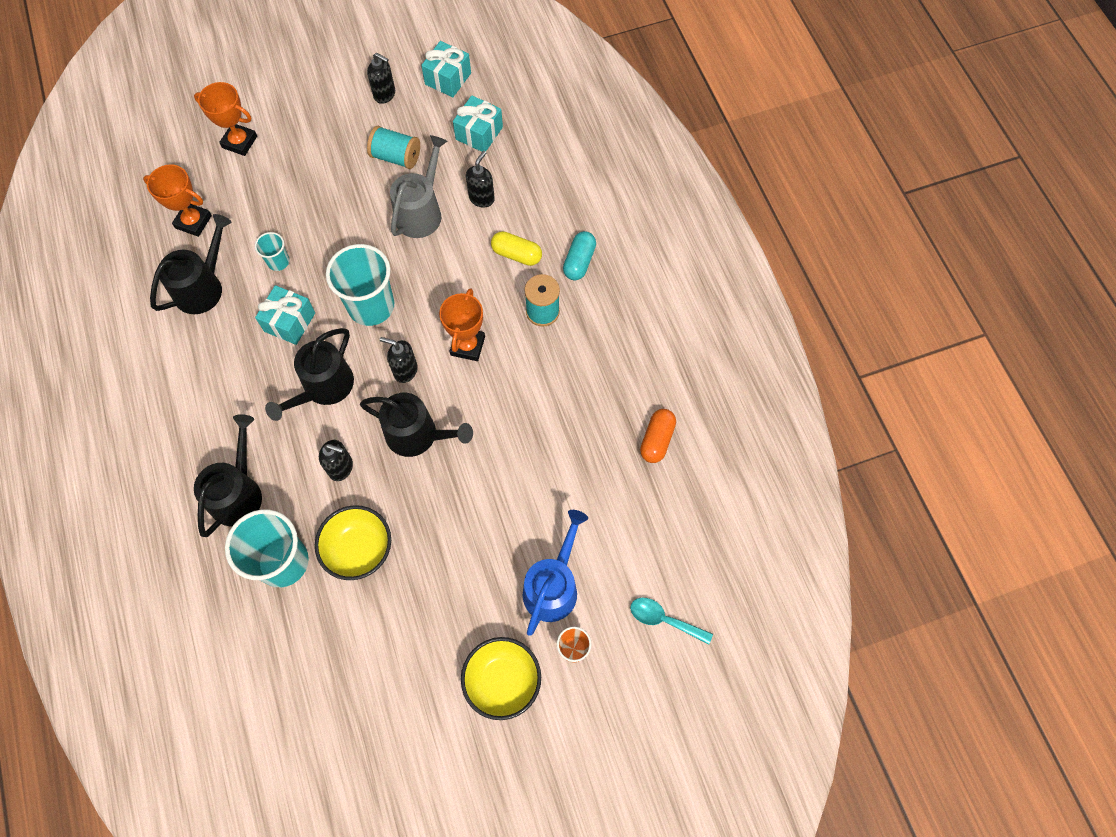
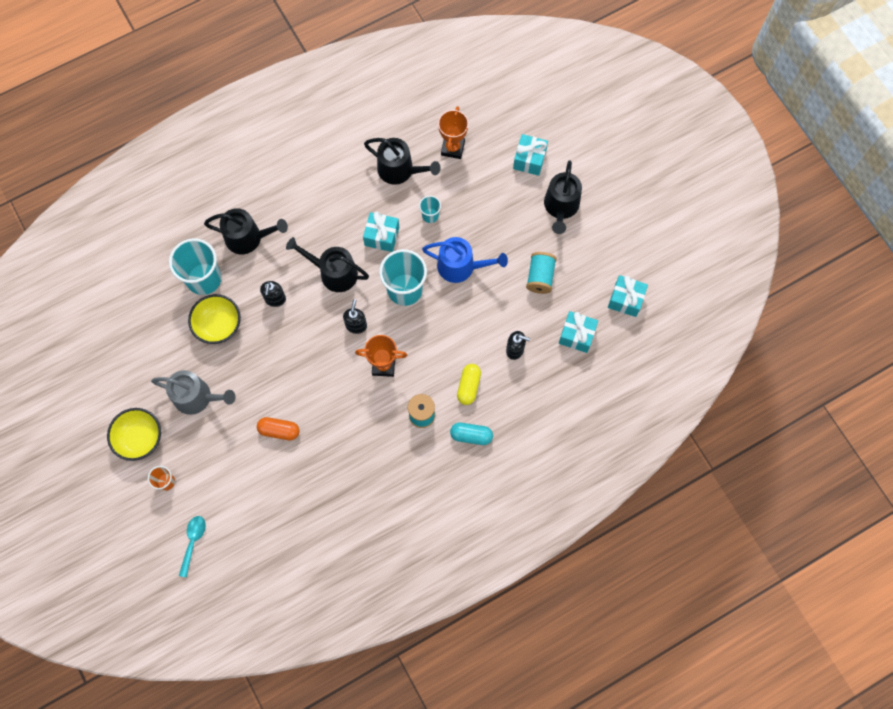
camera: 80 degrees right, 5 degrees up
orange trophy [194,82,257,156] -> turquoise gift [513,134,548,176]
black watering can [360,393,473,457] -> black watering can moved to [544,160,582,234]
black soap dispenser [367,53,395,104] -> none
grey watering can [390,135,447,238] -> grey watering can moved to [151,370,236,415]
blue watering can [523,510,588,636] -> blue watering can moved to [422,237,508,283]
orange capsule [640,409,676,463] -> orange capsule moved to [257,417,300,440]

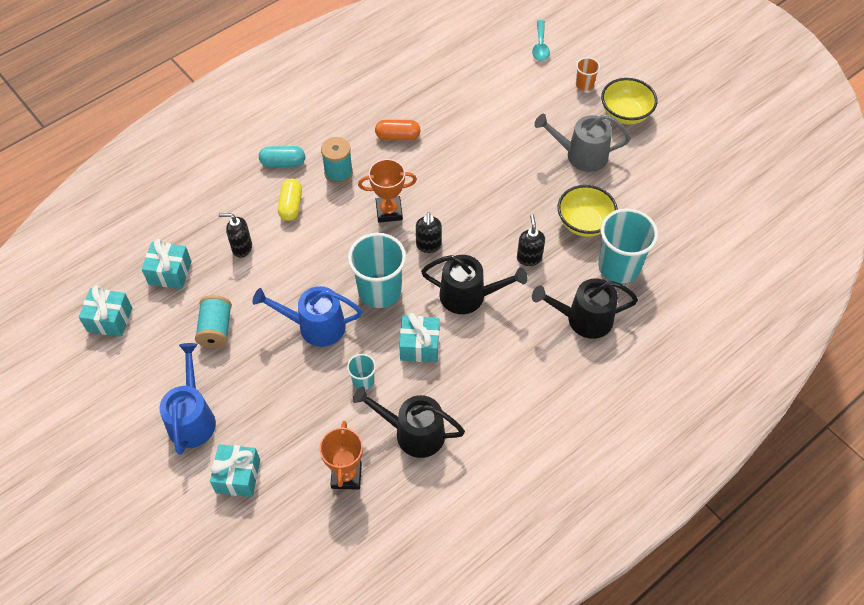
camera: 170 degrees right, 15 degrees down
orange capsule [257,417,300,440] -> orange capsule moved to [375,120,420,140]
black watering can [544,160,582,234] -> blue watering can [159,343,216,455]

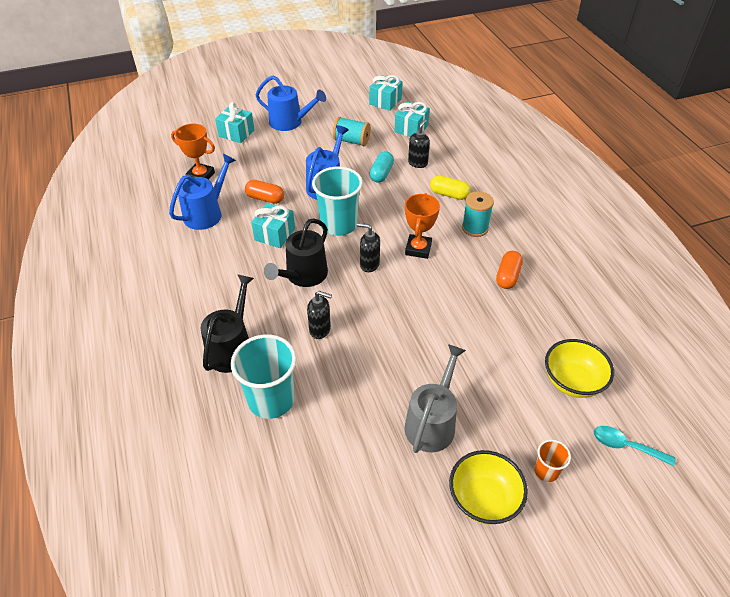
camera: 110 degrees right, 10 degrees down
turquoise capsule [259,146,305,167] -> turquoise capsule moved to [369,151,394,183]
turquoise cup [347,354,376,390] -> orange capsule [245,180,284,204]
black watering can [353,386,465,458] -> blue watering can [169,154,236,230]
yellow bowl [558,185,618,237] -> yellow bowl moved to [545,339,614,398]

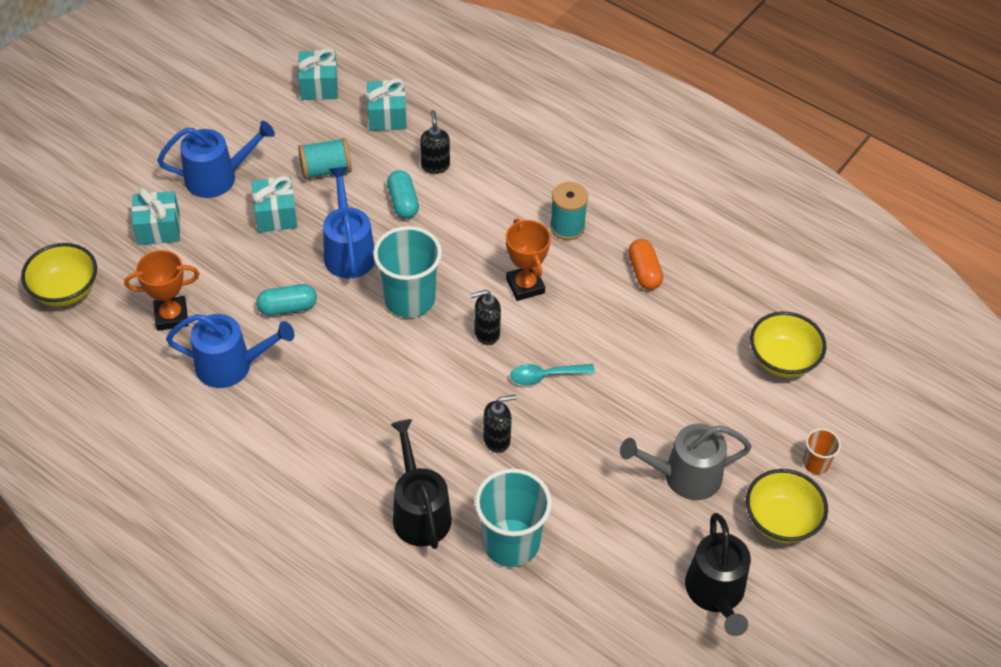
camera: 35 degrees left, 5 degrees up
blue watering can [169,154,236,230] -> blue watering can turned 90 degrees clockwise [166,314,294,388]
orange capsule [245,180,284,204] -> turquoise capsule [257,284,317,316]
turquoise gift [251,203,295,248] -> turquoise gift moved to [252,176,297,232]
black watering can [264,218,328,287] -> black watering can moved to [685,513,751,636]
grey watering can [405,344,466,453] -> grey watering can turned 90 degrees counterclockwise [620,424,752,500]
yellow capsule [430,175,471,200] -> none
turquoise spoon [594,426,676,466] -> turquoise spoon moved to [510,364,595,385]
none -> yellow bowl [21,243,97,307]

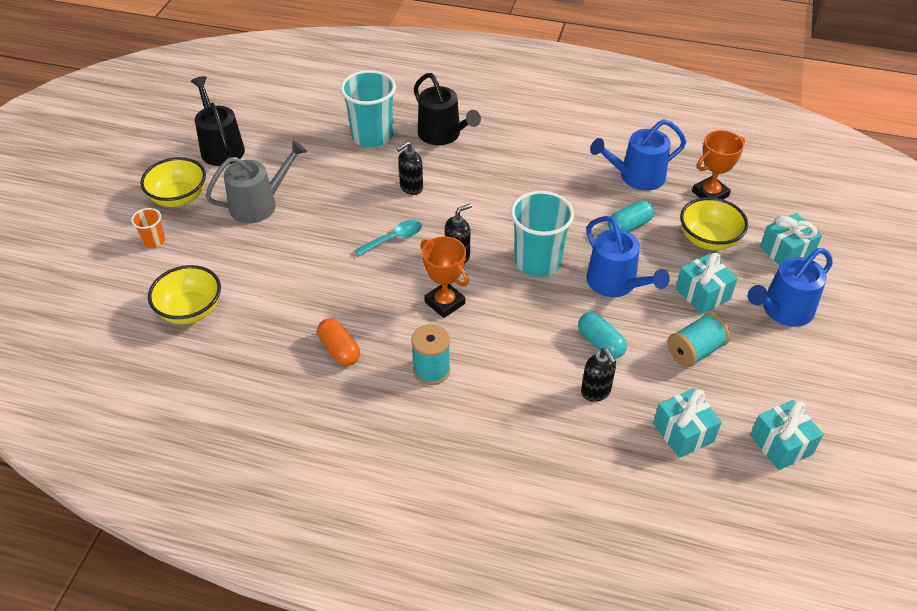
camera: 160 degrees right, 5 degrees down
yellow bowl [21,243,97,307] -> yellow bowl moved to [680,197,748,250]

